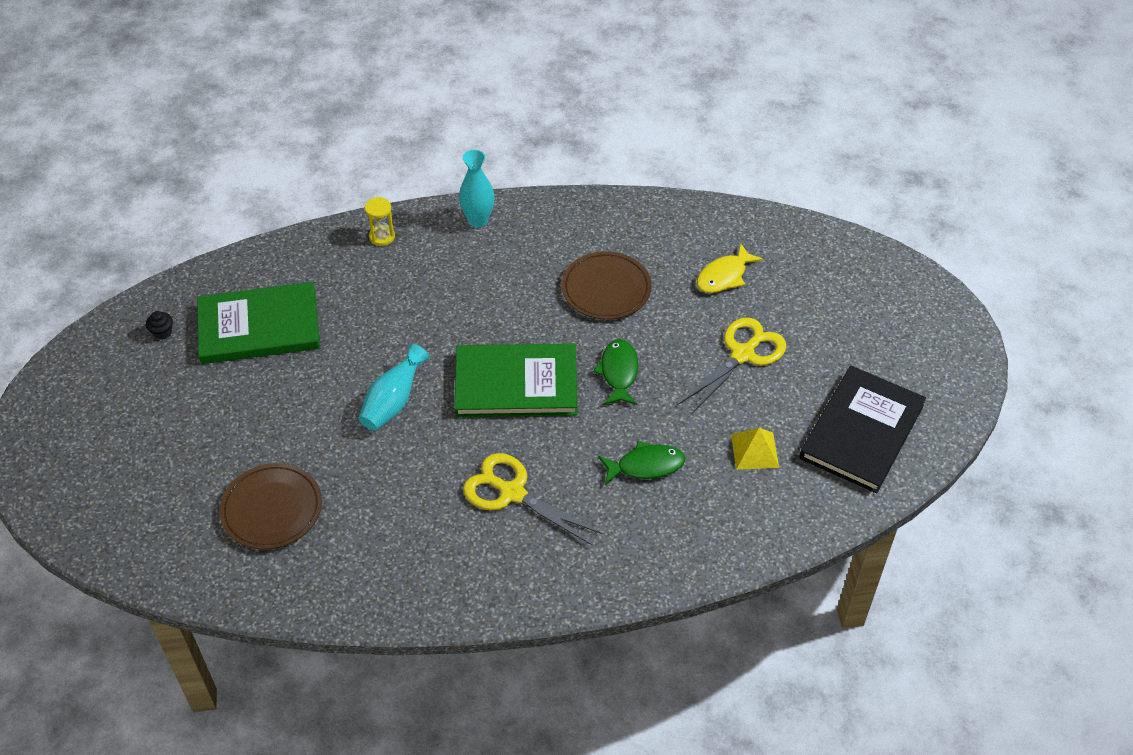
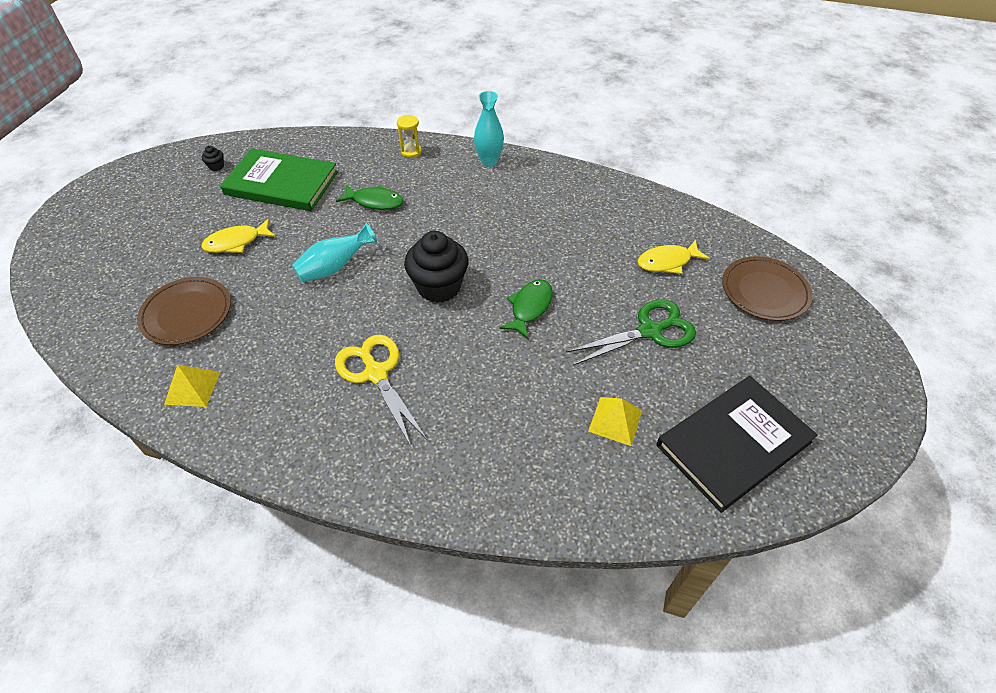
camera: 25 degrees right, 0 degrees up
green book [454,343,578,417] -> black cupcake [404,231,469,303]
brown plate [562,251,652,320] -> brown plate moved to [722,256,812,321]
green fish [598,441,685,485] -> green fish moved to [336,184,404,210]
yellow scissors [679,317,787,414] -> green scissors [566,300,696,365]
none -> yellow pyramid [164,365,220,407]
none -> yellow fish [201,219,276,253]

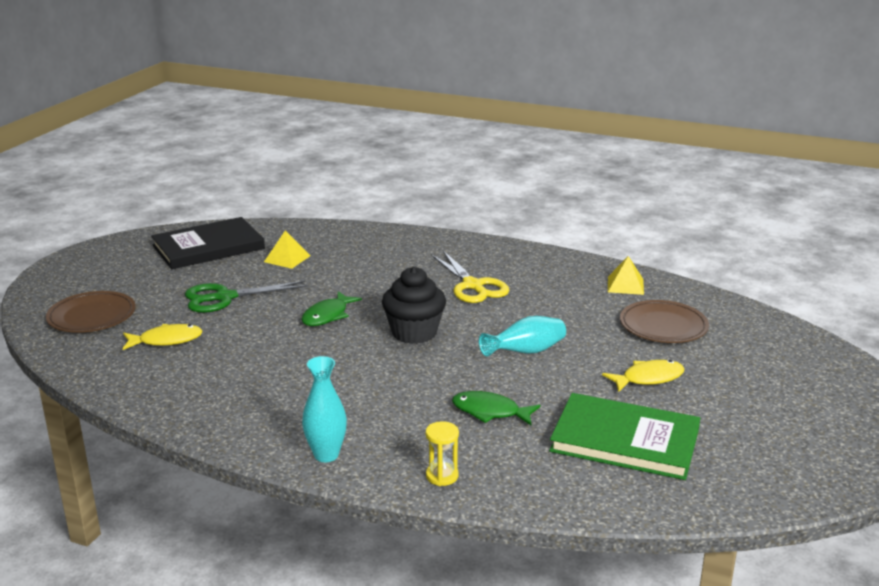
camera: 175 degrees left, 25 degrees down
black cupcake [202,146,224,171] -> none

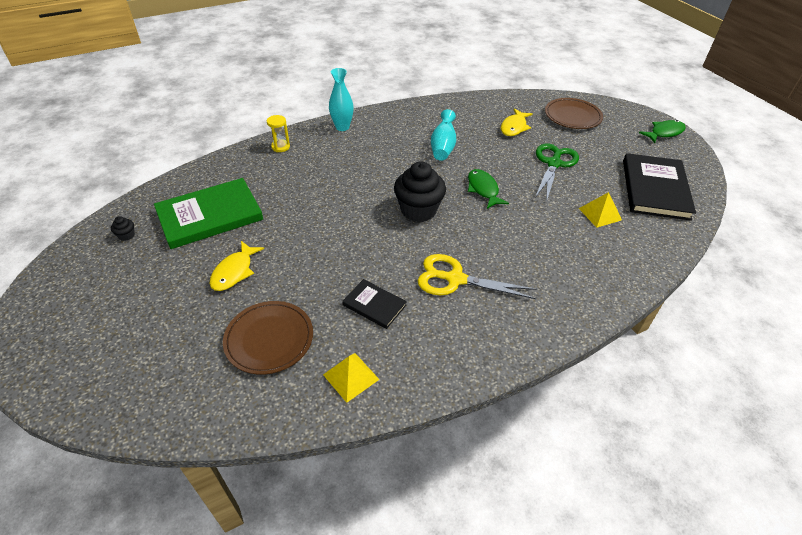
camera: 130 degrees right, 20 degrees up
green fish [452,391,540,425] -> green fish moved to [639,120,686,143]
turquoise vase [479,316,566,357] -> turquoise vase moved to [431,109,456,161]
none -> black cupcake [111,216,135,241]
none -> black book [342,279,407,329]

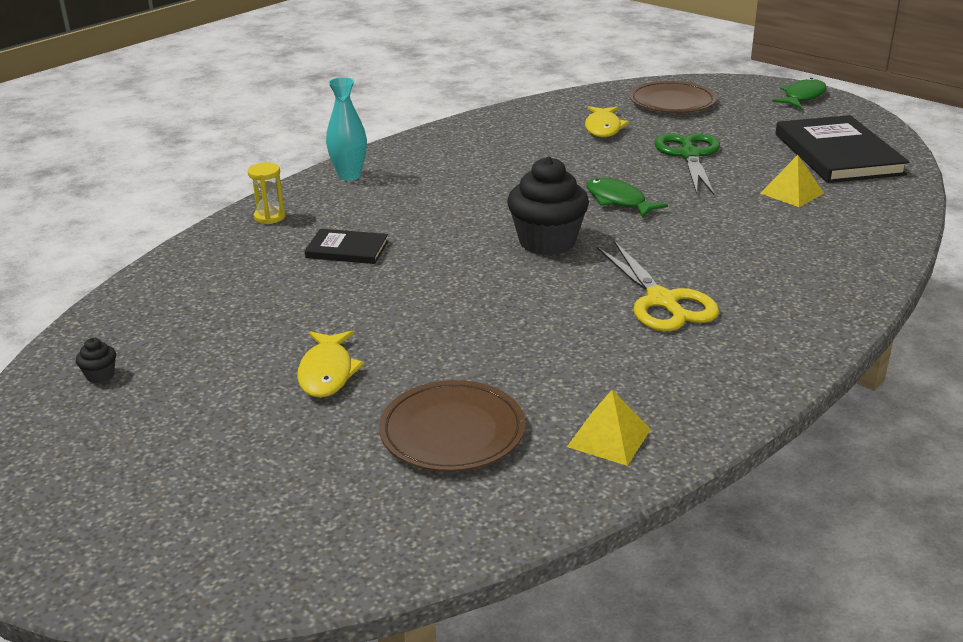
camera: 20 degrees left, 15 degrees down
green book [154,178,263,249] -> none
black book [342,279,407,329] -> black book moved to [305,229,388,264]
yellow scissors [417,254,537,299] -> yellow scissors turned 105 degrees counterclockwise [597,241,719,331]
turquoise vase [431,109,456,161] -> none

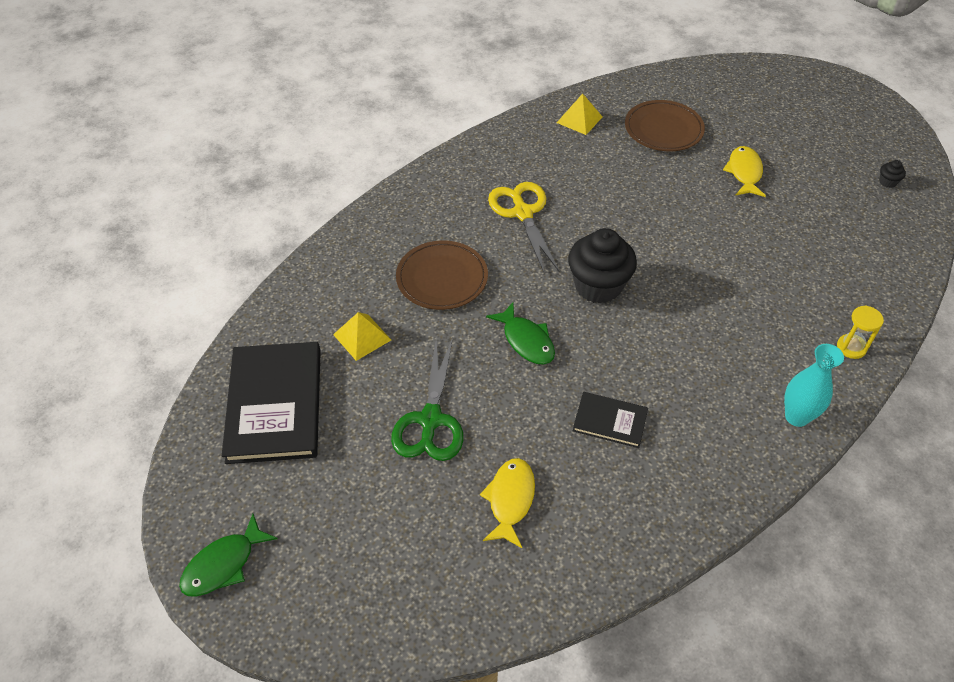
camera: 175 degrees left, 20 degrees up
black book [305,229,388,264] -> black book moved to [573,392,648,448]
brown plate [629,81,717,113] -> brown plate moved to [396,240,488,310]

